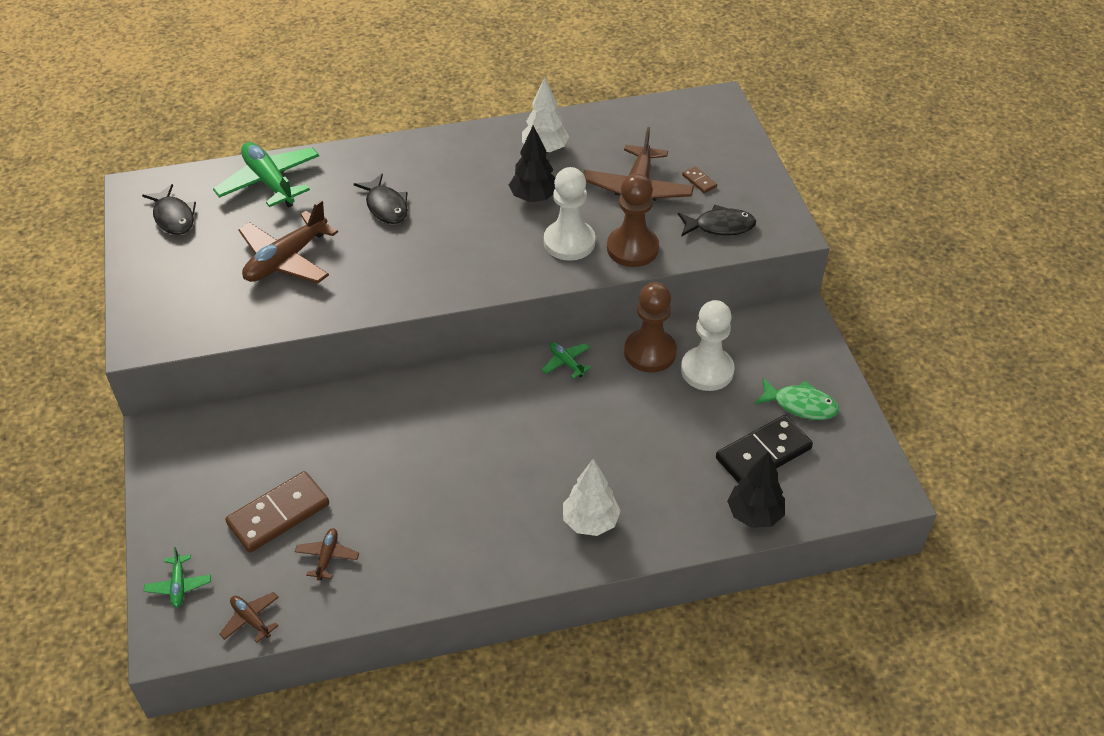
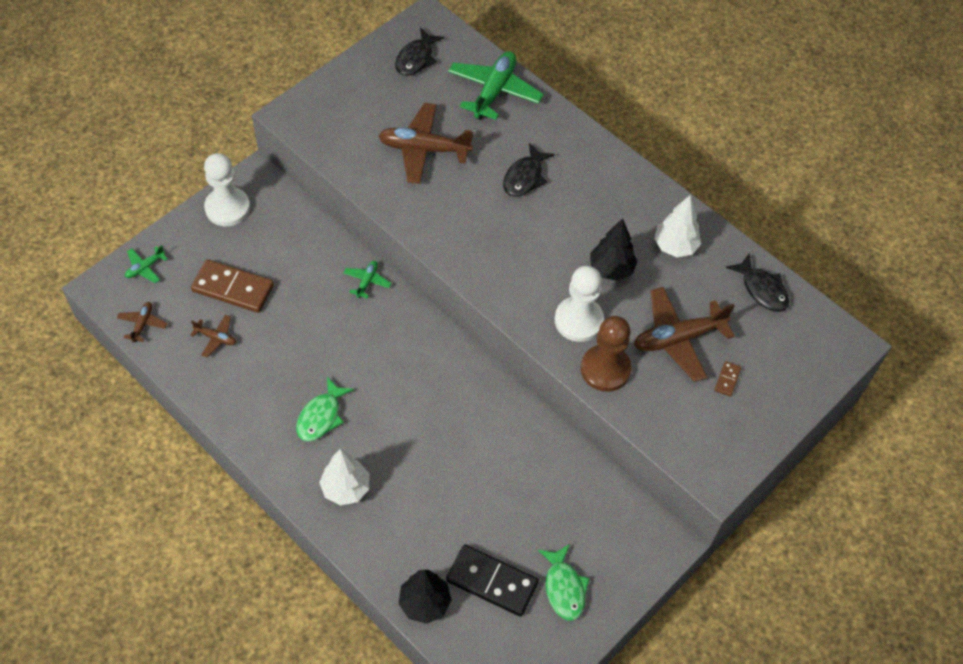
camera: 55 degrees right, 10 degrees up
brown plane [295,528,359,580] -> brown plane turned 45 degrees clockwise [190,315,236,357]
green plane [541,342,591,379] -> green plane moved to [343,261,392,299]
brown pawn [624,282,677,372] -> none
black fish [678,205,756,237] -> black fish moved to [726,254,789,312]
white pawn [681,300,735,391] -> white pawn moved to [204,153,250,226]
none -> green fish [296,377,354,442]

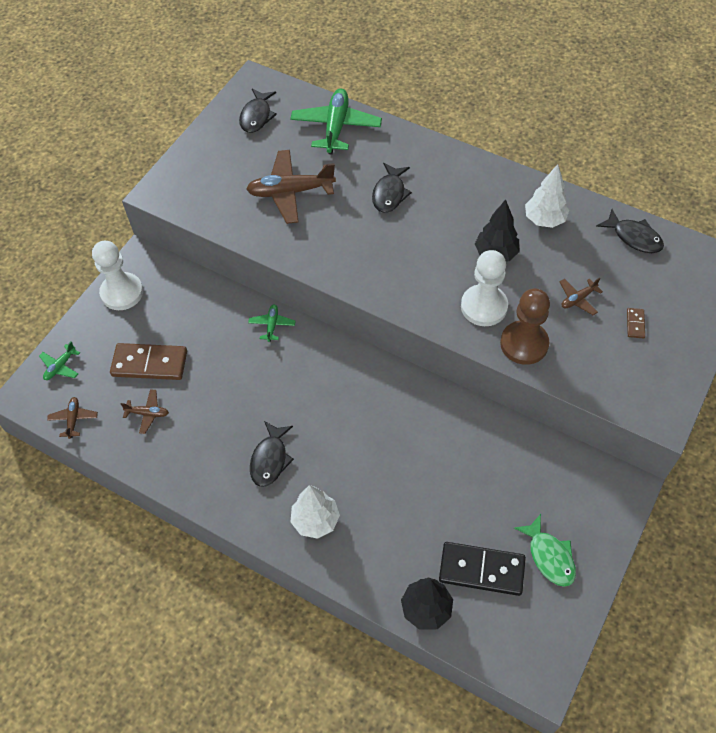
camera: 10 degrees left, 0 degrees up
green fish [296,377,354,442] -> black fish [250,421,294,487]
brown plane [634,287,734,382] -> brown plane [560,277,603,315], size x0.48

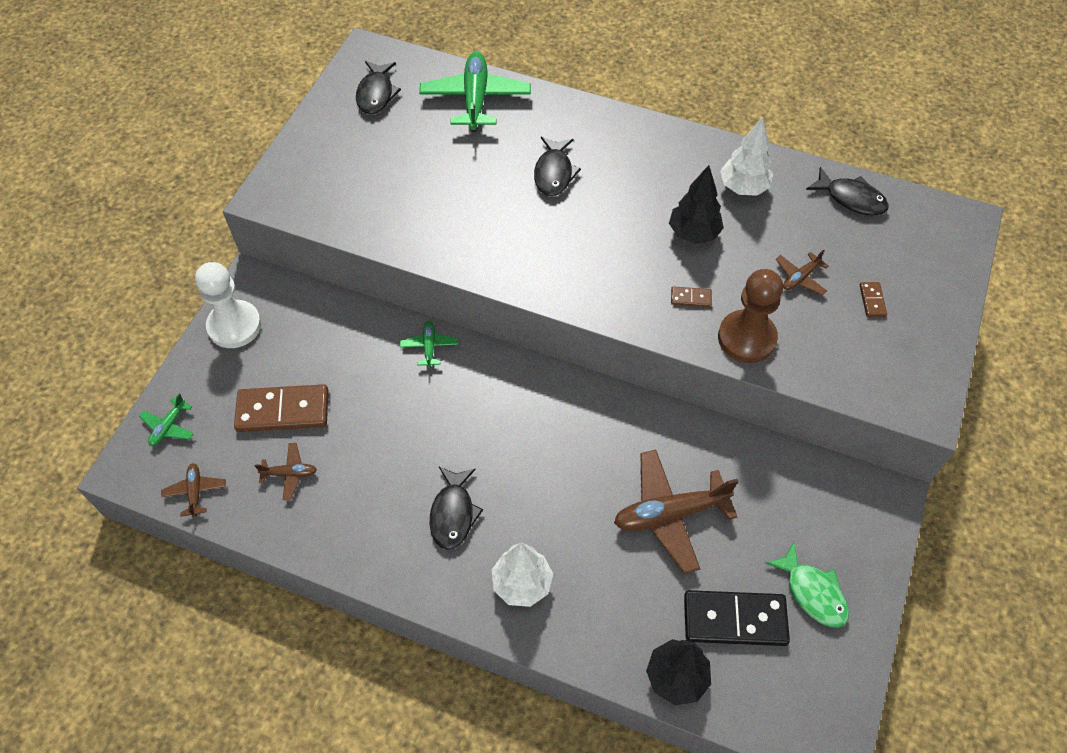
camera: 10 degrees left, 0 degrees up
brown plane [246,150,336,224] -> brown plane moved to [614,449,738,574]
white pawn [461,250,508,326] -> brown domino [671,286,712,307]

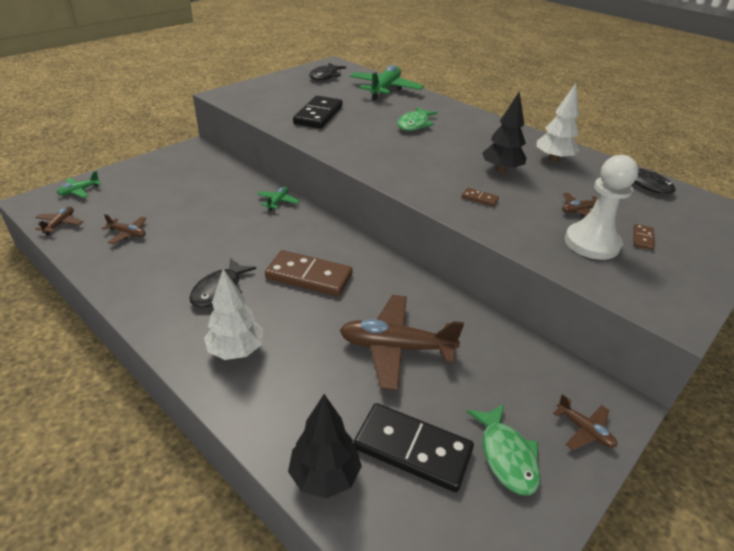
camera: 20 degrees right, 20 degrees down
white pawn [195,262,261,348] -> white pawn moved to [565,155,638,260]
brown domino [234,384,328,432] -> brown domino moved to [265,250,353,296]
black fish [534,137,581,196] -> green fish [397,107,438,131]
brown pawn [718,269,783,363] -> none
none -> black domino [293,96,343,129]
none -> brown plane [553,394,617,450]

